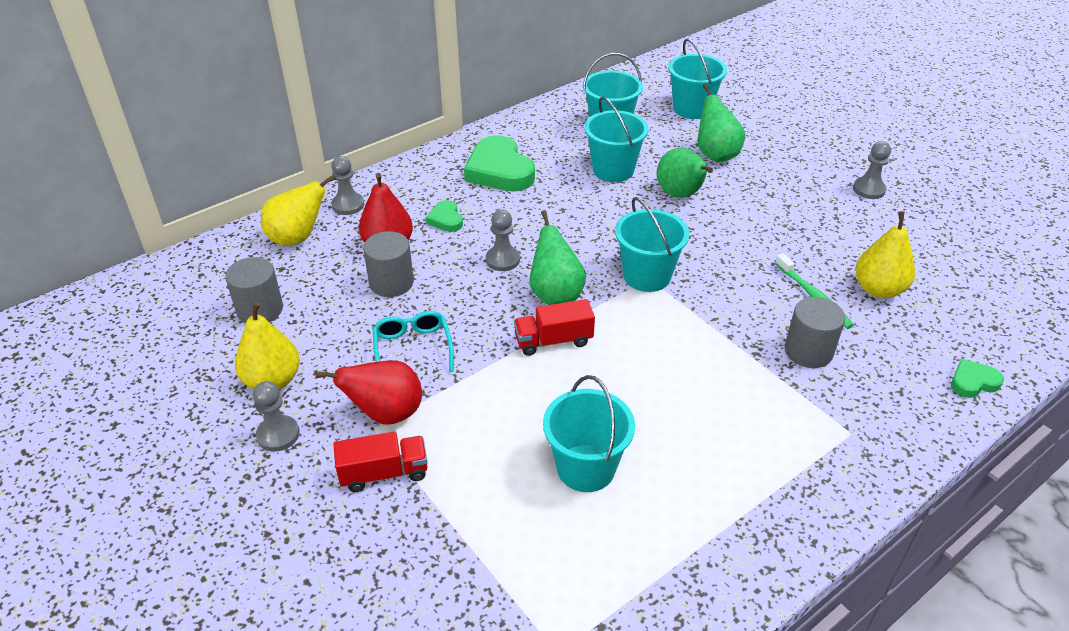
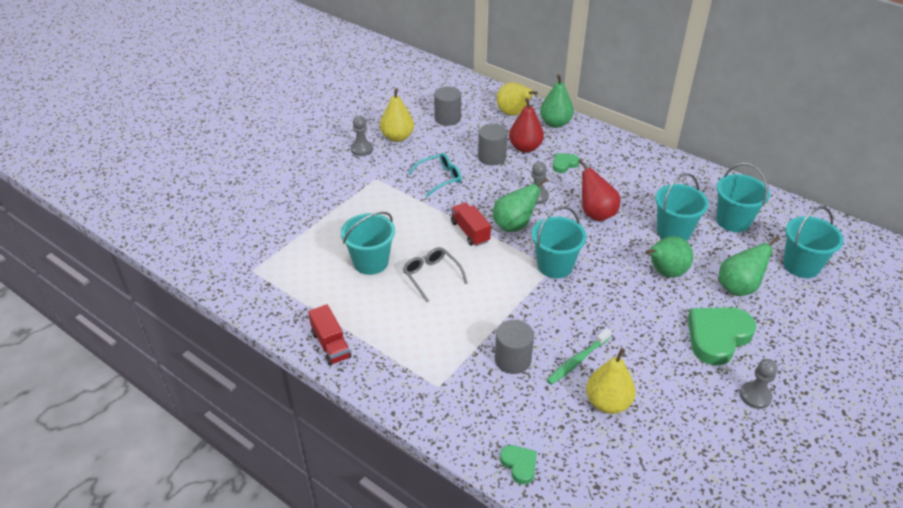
camera: 75 degrees right, 0 degrees up
red pear [315,360,422,425] -> red pear moved to [578,159,620,221]
grey pawn [331,156,364,215] -> green pear [540,74,574,128]
red truck [333,432,428,492] -> red truck moved to [308,304,351,366]
green heart [464,135,535,192] -> green heart moved to [688,308,756,366]
none -> grey glasses [403,247,467,302]

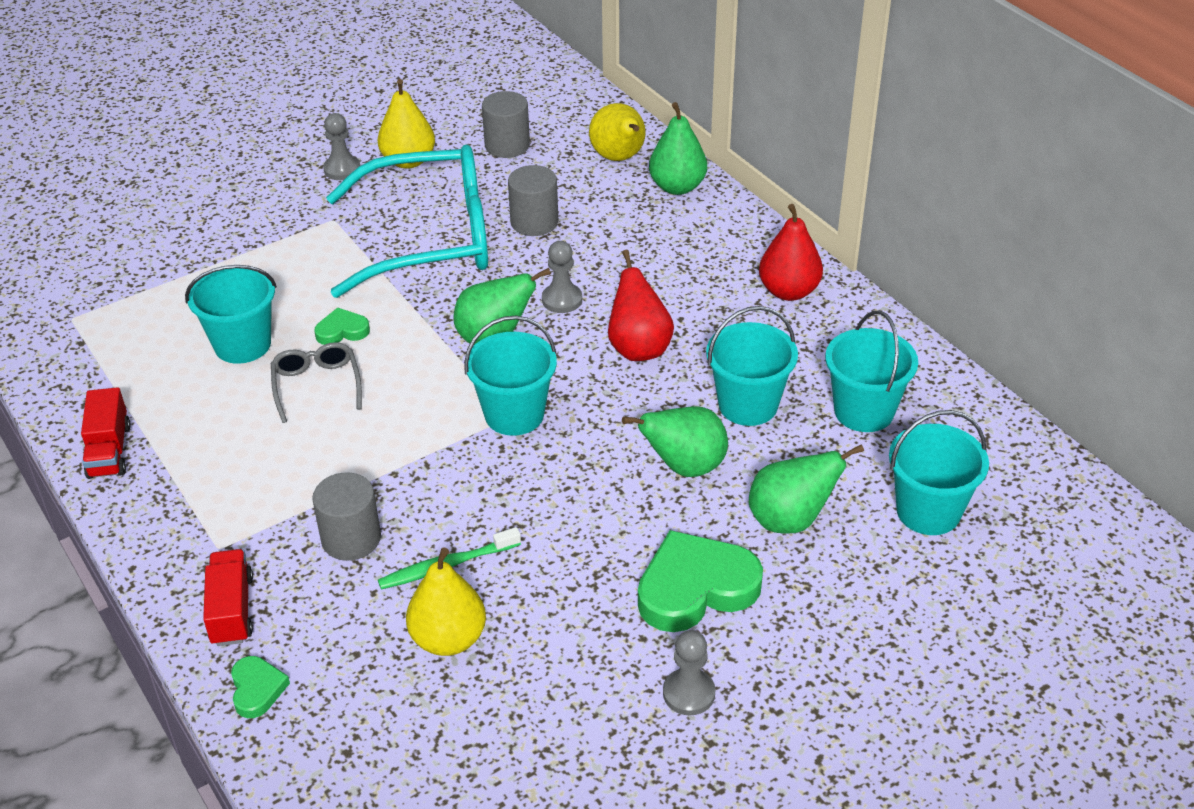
camera: 20 degrees right, 0 degrees up
turquoise glasses [408,153,462,197] -> turquoise glasses [326,145,488,298], size x2.32
red truck [451,202,491,246] -> red truck moved to [203,549,253,646]
red pear [509,98,544,153] -> red pear moved to [759,204,823,301]
green heart [553,153,580,173] -> green heart moved to [314,307,370,345]

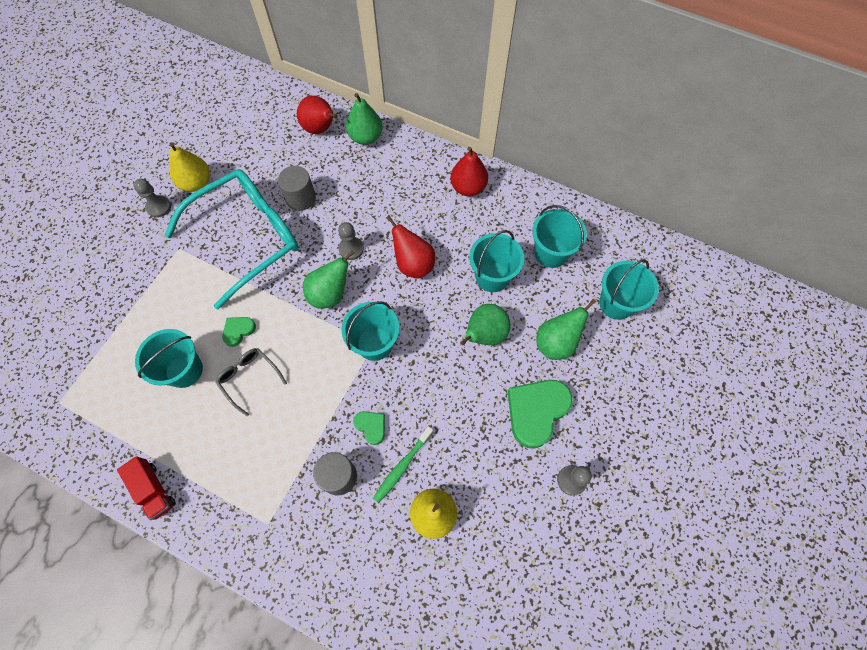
camera: 30 degrees left, 25 degrees up
red truck [203,549,253,646] -> none
green heart [231,656,290,718] -> green heart moved to [353,411,385,445]
grey cylinder [482,91,530,158] -> none
yellow pear [589,103,646,161] -> red pear [297,96,338,134]

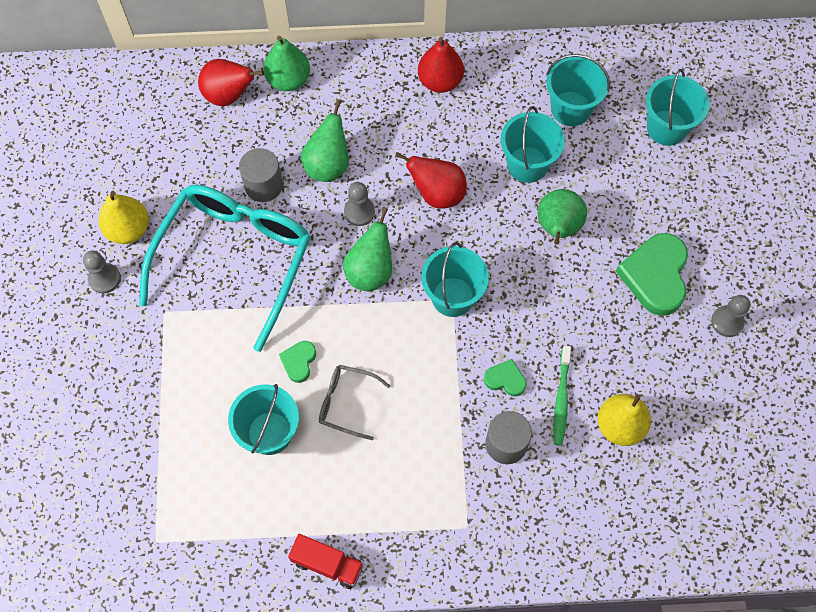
camera: 30 degrees left, 0 degrees up
green pear [536,299,596,360] -> green pear moved to [301,99,349,182]

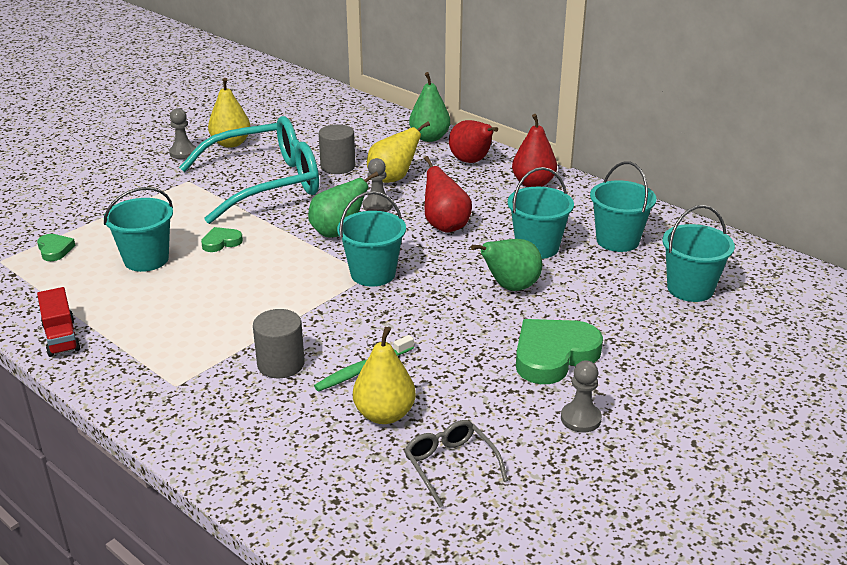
camera: 45 degrees right, 35 degrees down
red pear [198,59,264,106] -> red pear moved to [449,120,498,163]
green pear [301,99,349,182] -> yellow pear [367,121,430,183]
grey glasses [319,365,390,440] -> grey glasses moved to [404,420,508,508]
green heart [484,359,527,396] -> green heart moved to [37,234,75,261]

